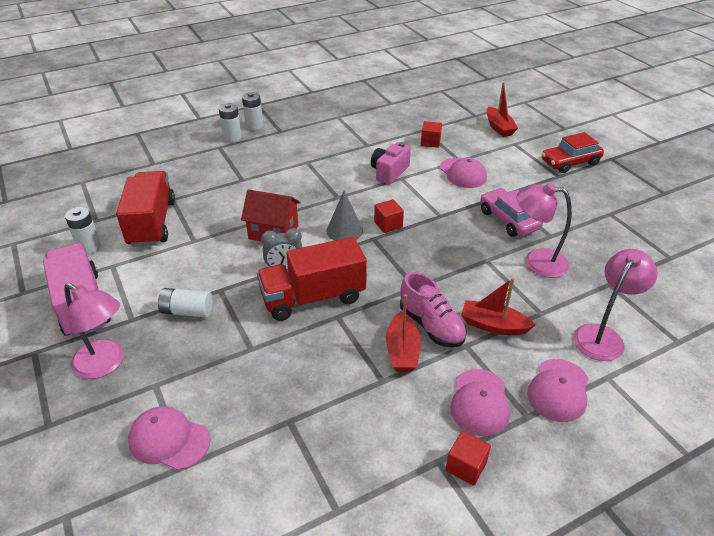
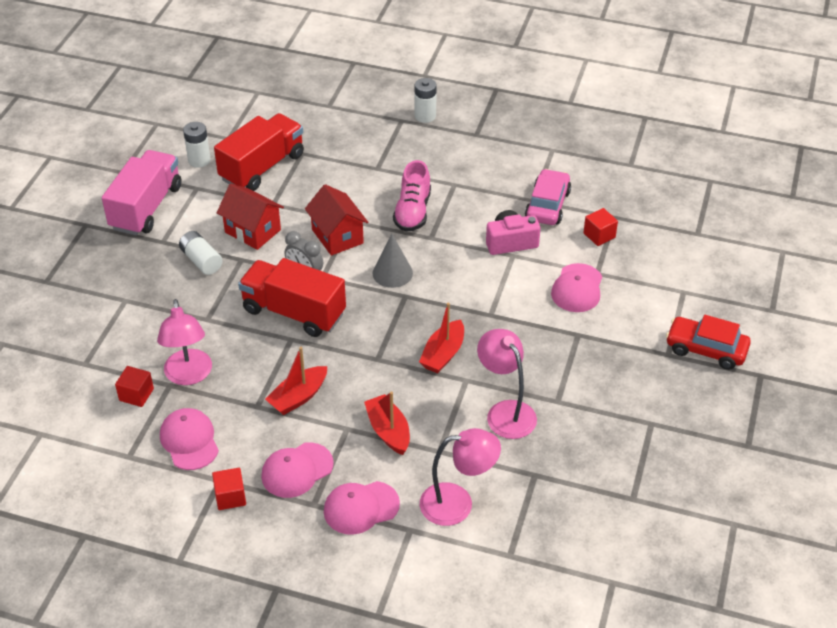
camera: 45 degrees right, 5 degrees up
pink lamp [64,283,124,379] -> pink lamp moved to [157,299,212,385]
pink cap [128,406,210,470] -> pink cap moved to [160,408,219,470]
white battery [242,92,263,130] -> none
red cube [374,199,404,233] -> red cube moved to [115,366,154,407]
pink shoe [400,272,467,348] -> pink shoe moved to [393,160,431,232]
pink car [480,188,543,237] -> pink car moved to [525,169,571,225]
red boat [487,82,518,137] -> red boat moved to [419,303,464,373]
none -> red house [217,184,284,250]

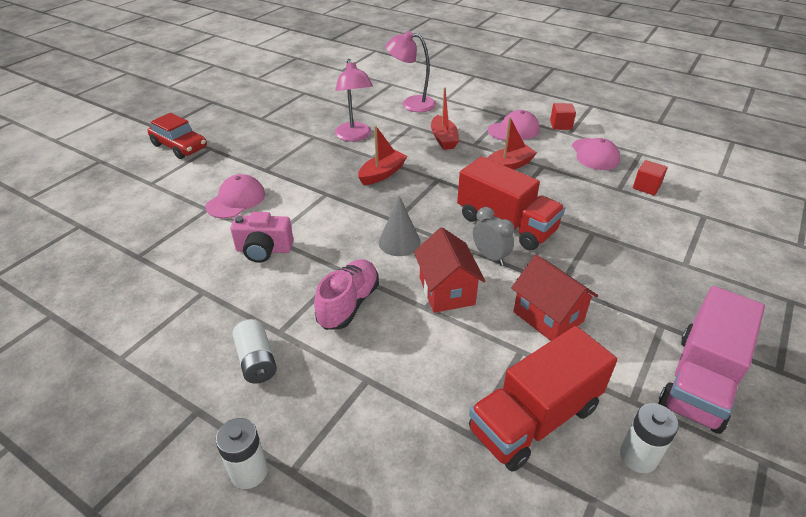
camera: 165 degrees left, 5 degrees down
pink lamp [157,299,212,385] -> none
white battery [179,231,223,275] -> white battery moved to [233,319,277,384]
pink cap [324,481,400,535] -> none
pink car [525,169,571,225] -> none
red cube [583,208,618,246] -> none

